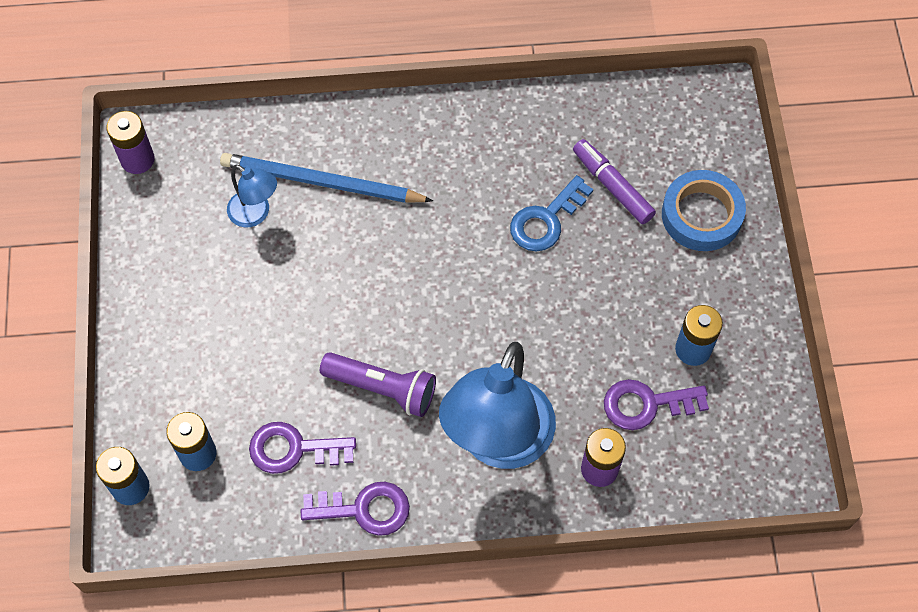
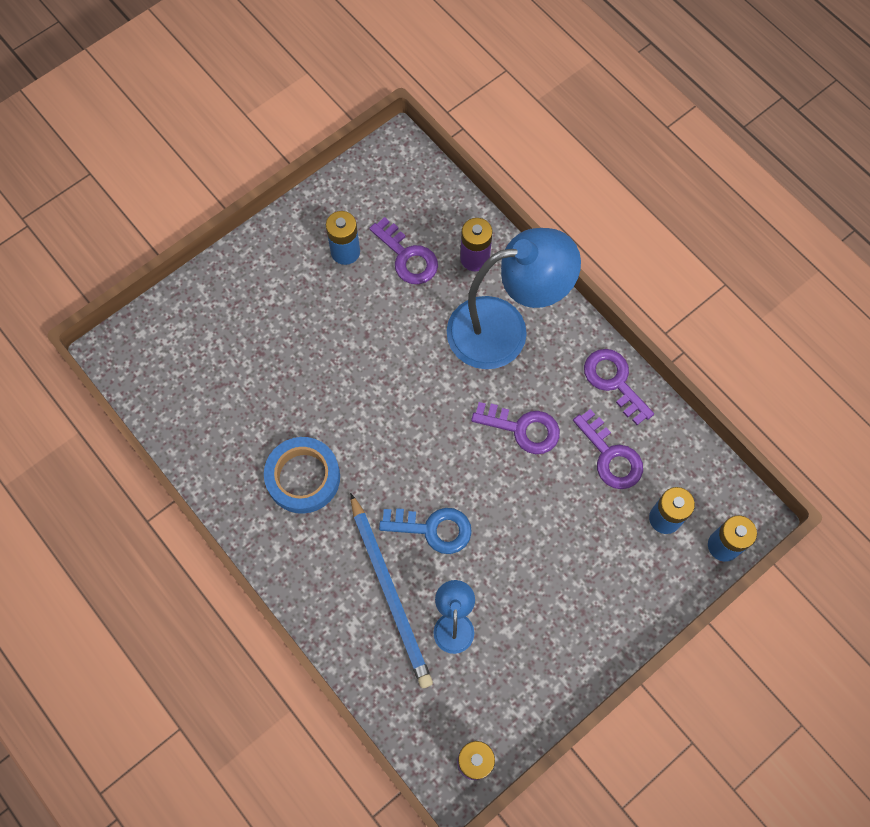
camera: 125 degrees left, 5 degrees up
purple flashlight [320,352,436,417] -> purple key [471,402,560,454]
blue key [510,175,593,252] -> blue key moved to [379,508,472,554]
purple marker [573,139,656,224] -> none
blue tape [662,170,746,251] -> blue tape moved to [264,437,340,514]

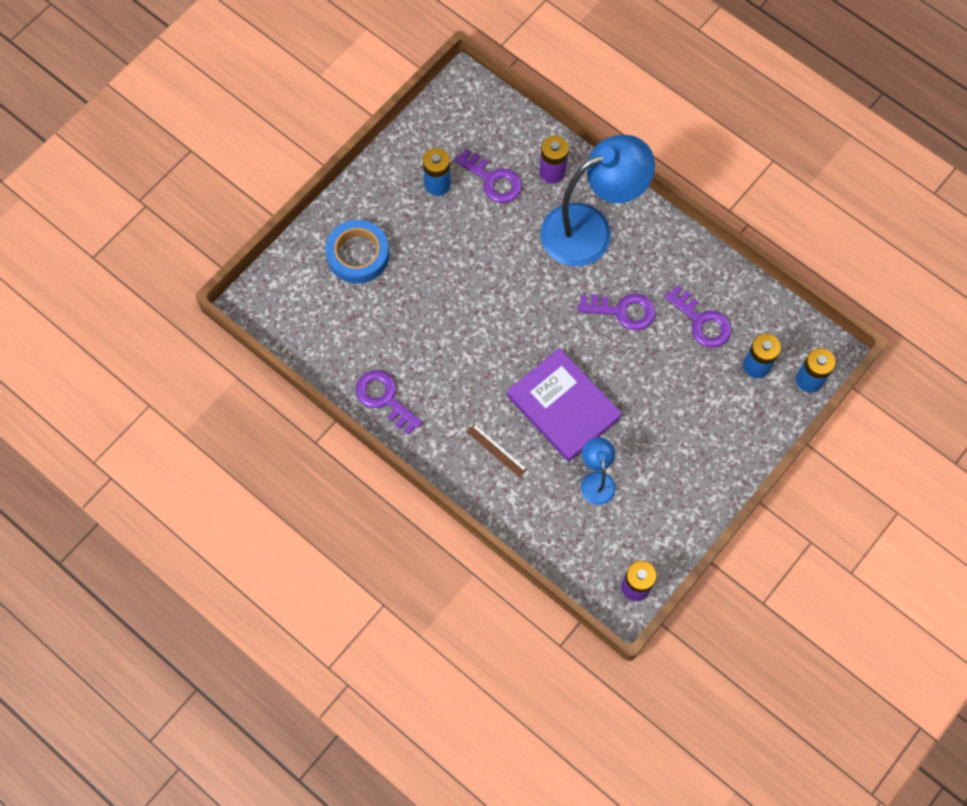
camera: 10 degrees left, 0 degrees up
blue tape [264,437,340,514] -> blue tape moved to [325,220,389,284]
blue pencil [350,493,433,688] -> none
blue key [379,508,472,554] -> purple book [507,348,622,462]
purple key [584,349,654,425] -> purple key moved to [356,370,423,435]
none -> brown ruler [467,424,527,478]

